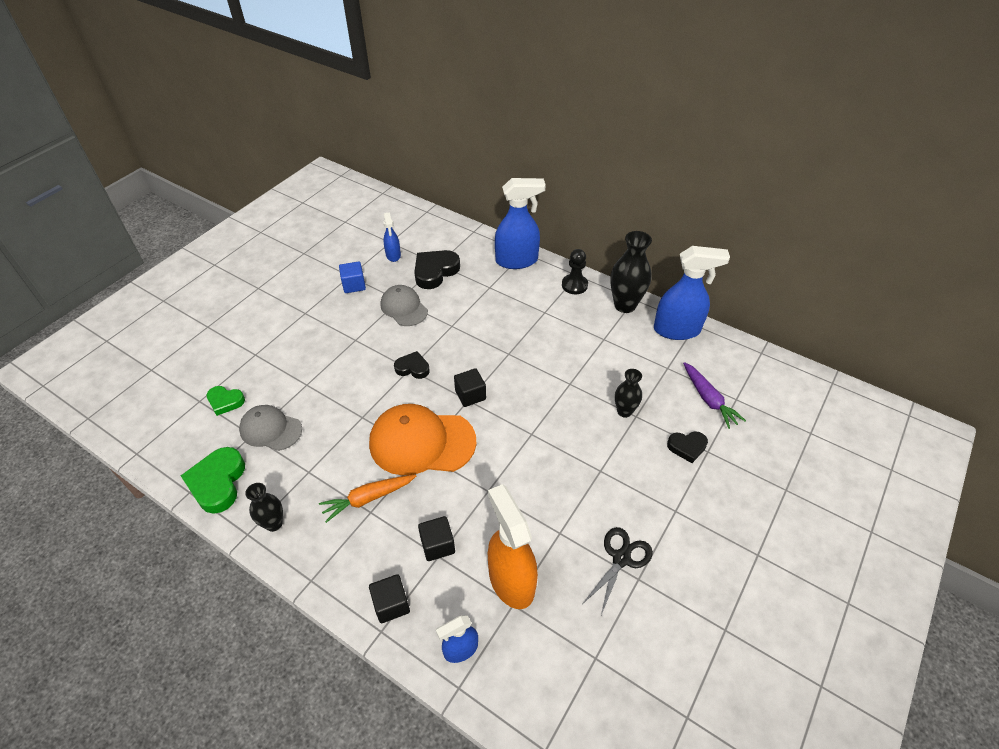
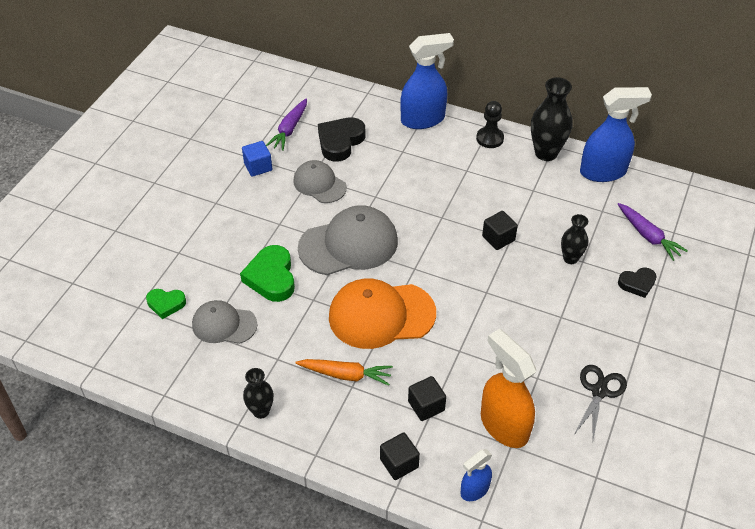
camera: 10 degrees left, 0 degrees up
green heart [181,447,245,514] -> green heart moved to [240,245,295,302]
orange carrot [319,475,416,523] -> orange carrot turned 135 degrees counterclockwise [295,359,393,386]
blue spray bottle [383,212,401,262] -> purple carrot [266,98,307,151]
black heart [394,351,430,379] -> grey cap [298,205,398,275]
black cube [454,368,486,407] -> black cube moved to [482,211,518,250]

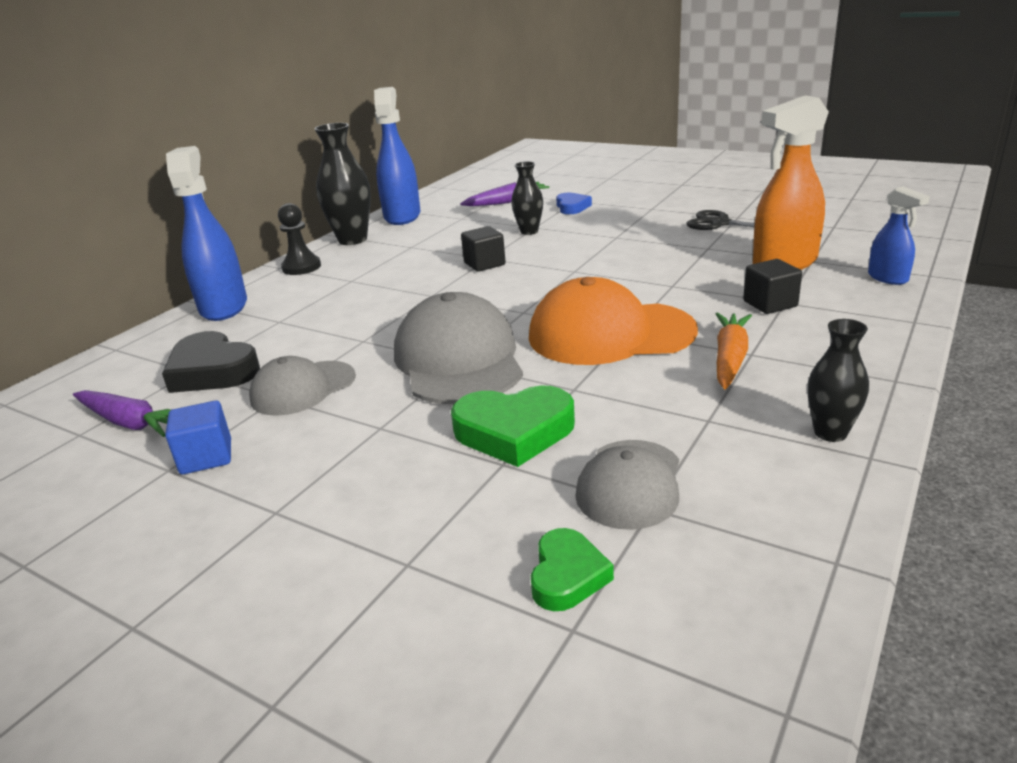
camera: 80 degrees left, 20 degrees down
orange cap [329,279,436,349] -> orange cap turned 90 degrees clockwise [529,277,698,365]
black cube [380,432,420,480] -> none
black heart [618,268,657,298] -> blue heart [556,193,592,214]

